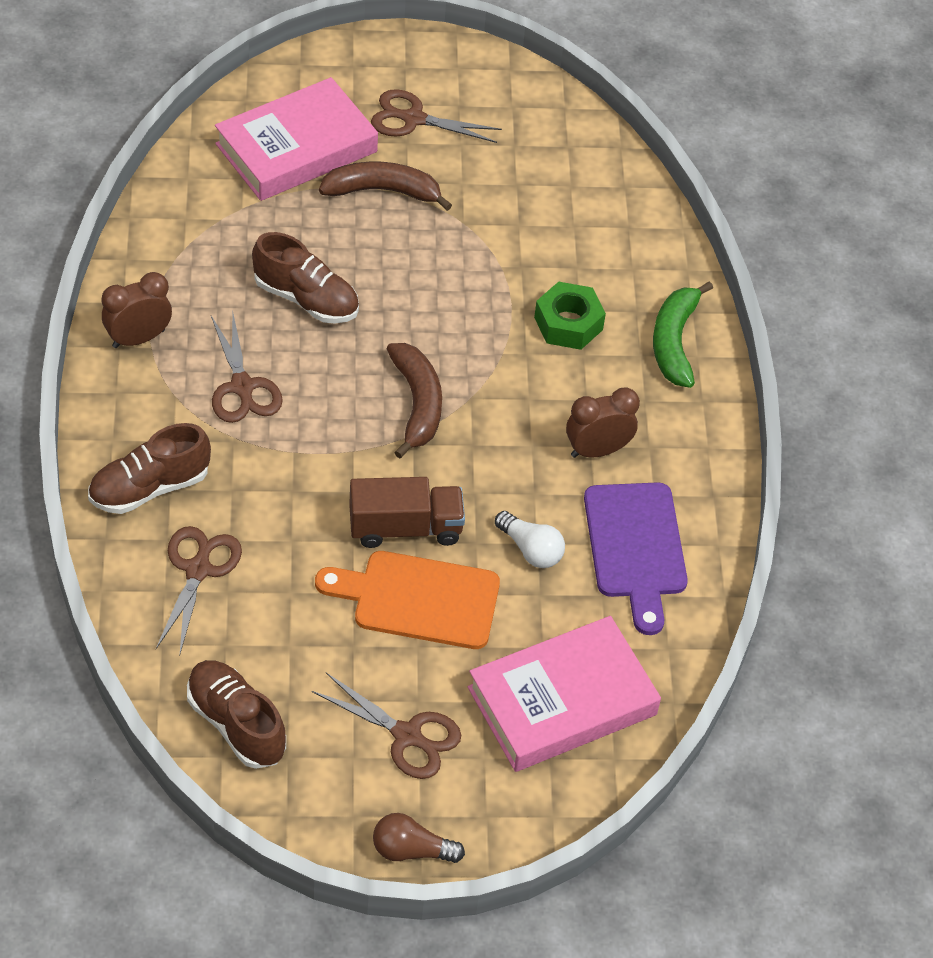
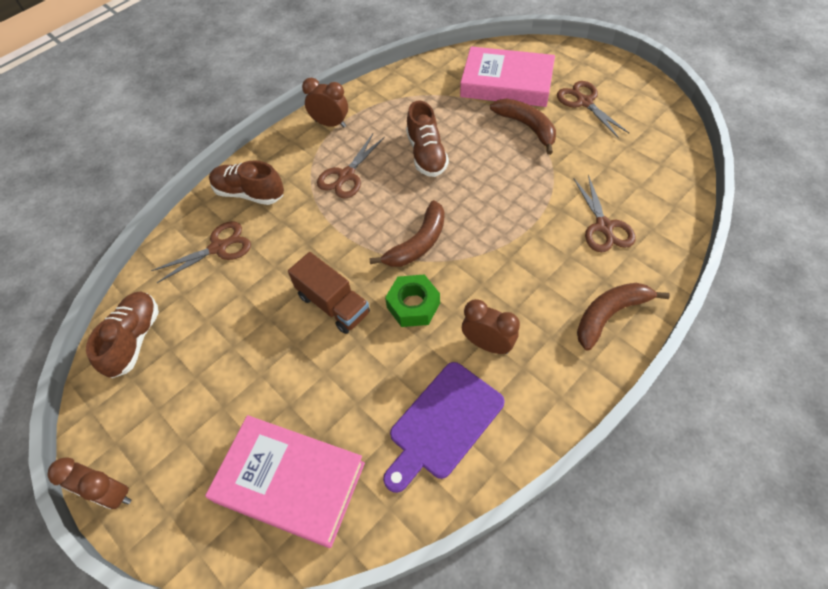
camera: 55 degrees right, 5 degrees up
brown scissors [312,673,461,779] -> brown scissors moved to [573,175,636,252]
orange cutting board [315,551,500,649] -> none
brown light bulb [373,813,465,863] -> brown clock [47,457,131,509]
white light bulb [495,511,565,568] -> none
green nut [534,282,606,350] -> green nut moved to [385,274,440,327]
green banana [653,281,713,388] -> brown banana [577,283,670,350]

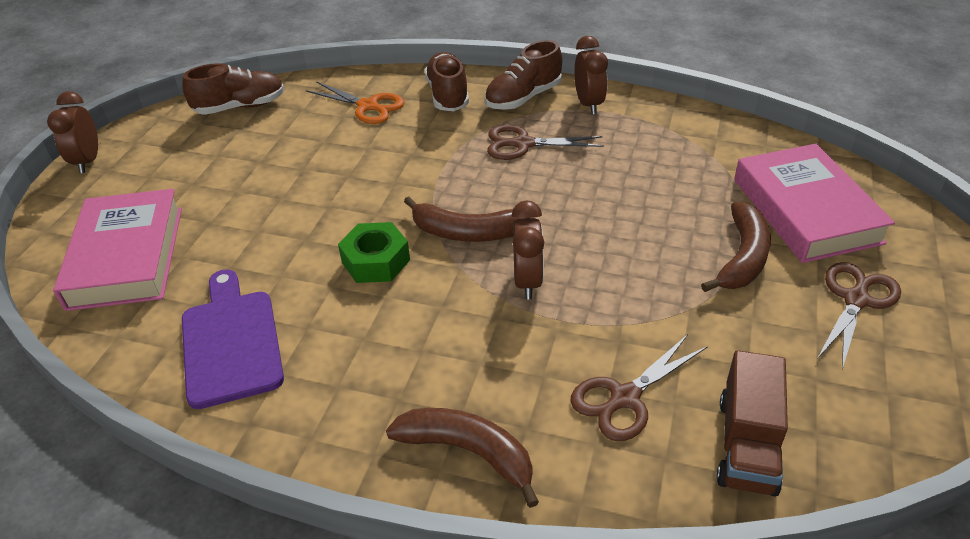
camera: 60 degrees right, 15 degrees down
brown scissors [151,221,251,283] -> orange scissors [306,81,405,124]
brown truck [288,252,370,334] -> brown truck moved to [716,350,788,496]
purple cutting board [383,362,504,493] -> purple cutting board turned 60 degrees clockwise [182,269,284,409]
brown shoe [406,101,449,177] -> brown shoe moved to [485,40,562,110]
brown clock [462,299,520,354] -> brown clock moved to [512,200,544,299]

